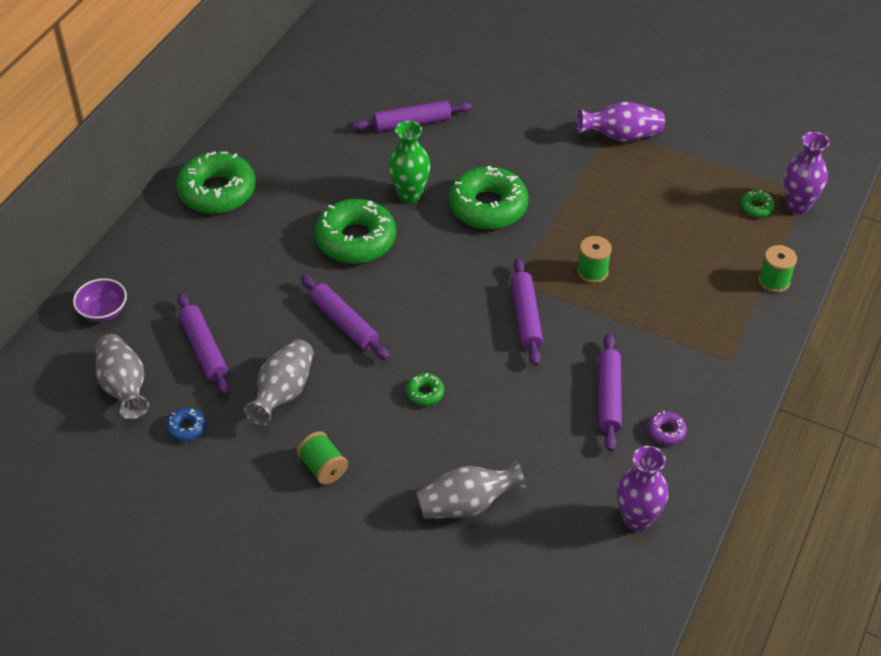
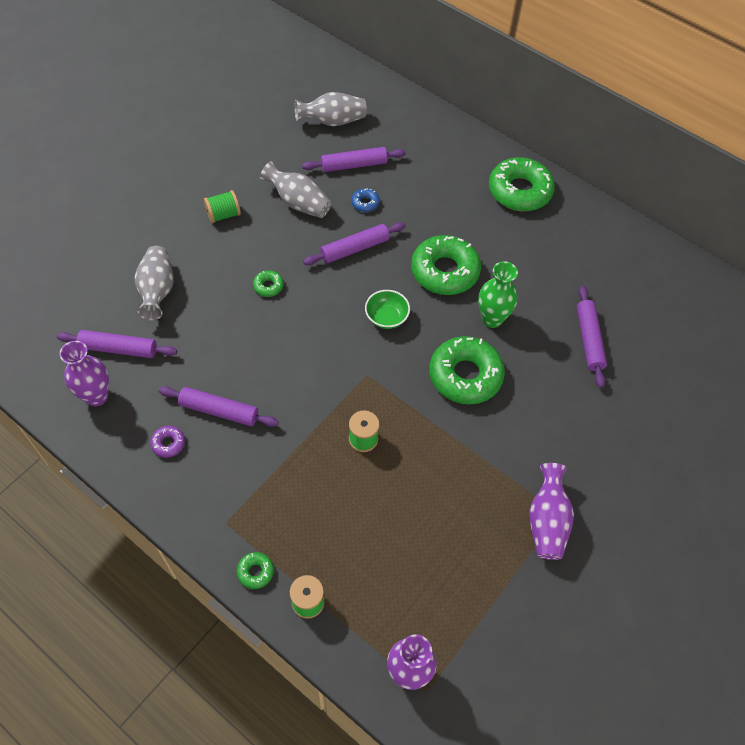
camera: 100 degrees right, 10 degrees up
purple bowl [73,278,127,322] -> none
blue donut [166,408,206,441] -> blue donut moved to [351,188,380,212]
purple rolling pin [511,258,543,366] -> purple rolling pin moved to [57,330,177,358]
green donut [740,190,775,217] -> green donut moved to [237,552,274,589]
none -> green bowl [365,290,410,329]

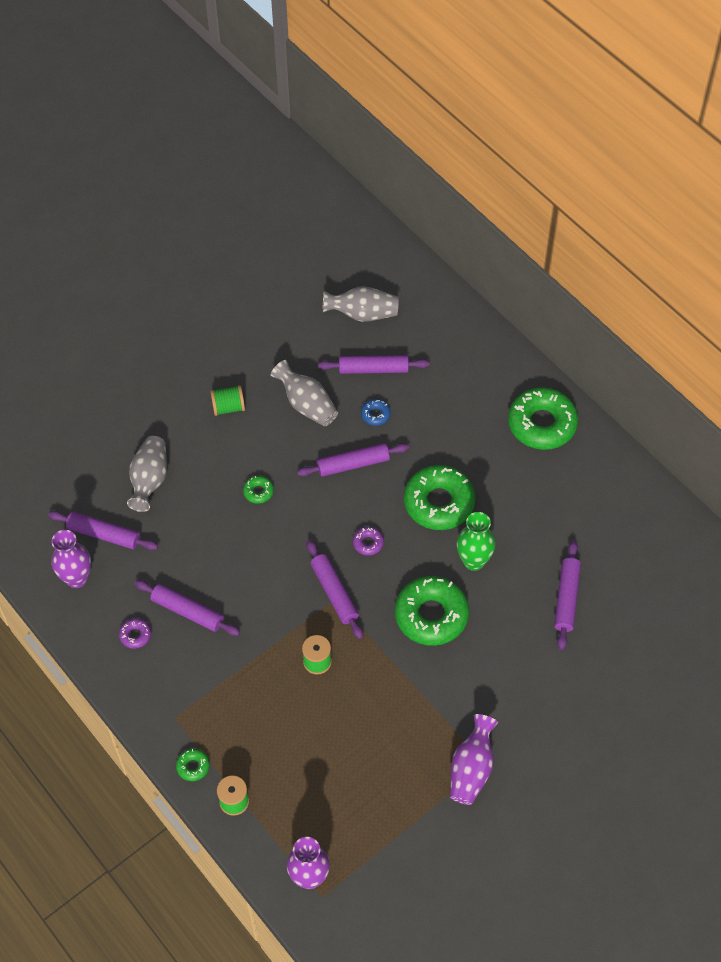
camera: 15 degrees right, 0 degrees up
green bowl [365,290,410,329] -> purple donut [353,527,384,555]
none -> purple rolling pin [307,540,363,639]

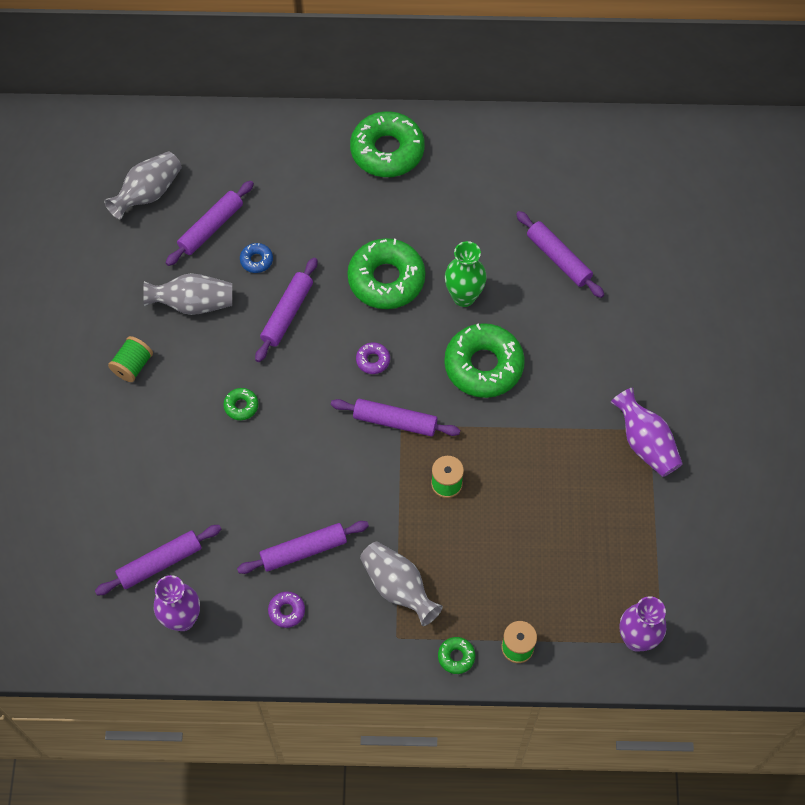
camera: 50 degrees left, 5 degrees up
grey vase [127,436,167,512] -> grey vase moved to [360,542,443,626]

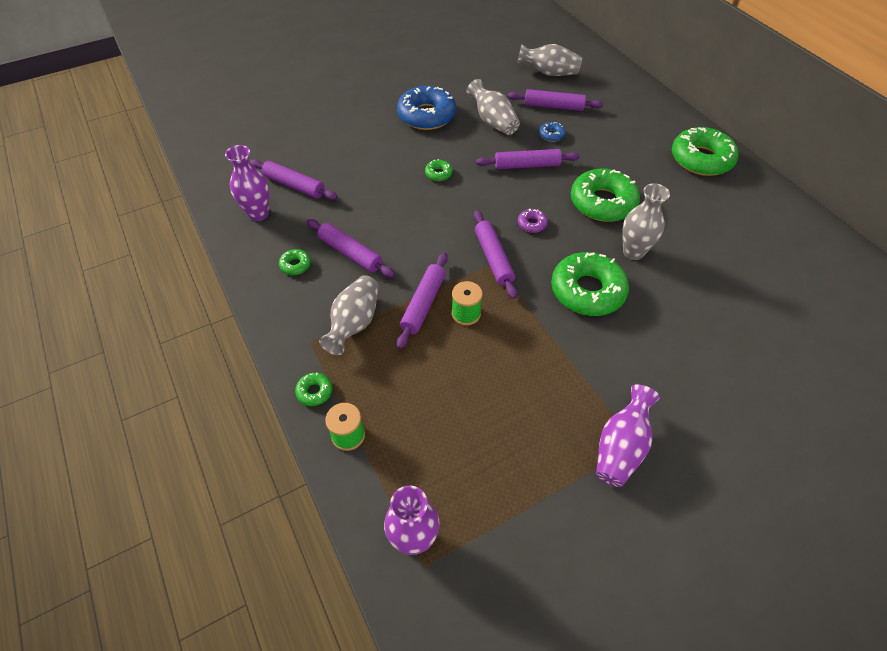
camera: 60 degrees right, 10 degrees down
green spool [108,336,153,382] -> blue donut [397,86,456,130]
purple donut [268,591,305,628] -> green donut [279,249,311,275]
green vase [445,241,487,307] -> grey vase [622,183,670,260]
purple rolling pin [516,211,604,298] -> purple rolling pin moved to [397,253,448,349]

